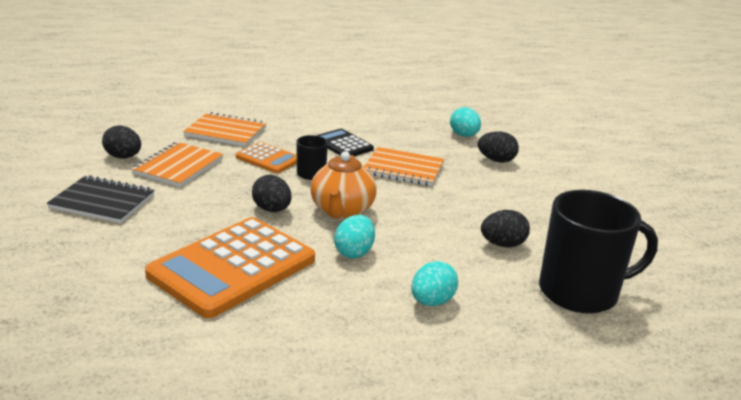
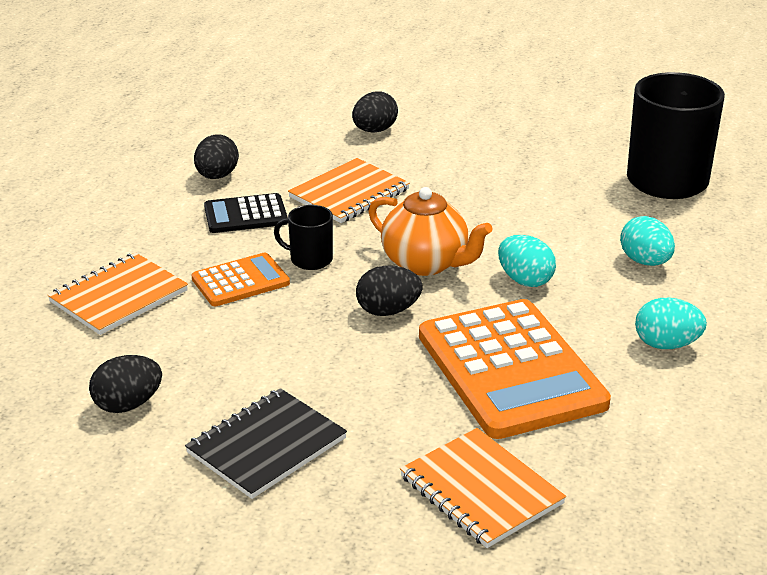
camera: 60 degrees left, 5 degrees up
orange notebook [131,142,224,187] -> orange notebook moved to [400,428,566,548]
turquoise egg [450,107,481,137] -> turquoise egg moved to [635,298,707,349]
black egg [481,210,530,247] -> black egg moved to [194,134,239,179]

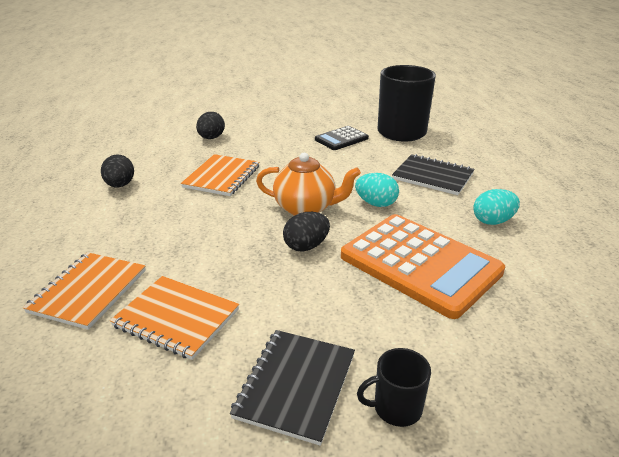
camera: 25 degrees left, 0 degrees up
black egg [89,355,162,413] -> none
orange calculator [192,253,290,306] -> none
black calculator [204,193,288,233] -> black calculator moved to [315,126,369,150]
black mug [274,205,333,270] -> black mug moved to [357,348,431,427]
orange notebook [400,428,566,548] -> orange notebook moved to [110,276,239,360]
turquoise egg [620,216,675,266] -> black notebook [392,154,474,195]

